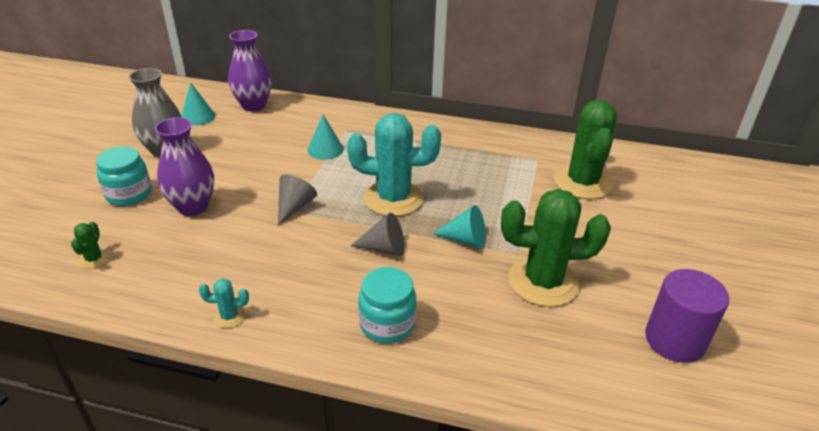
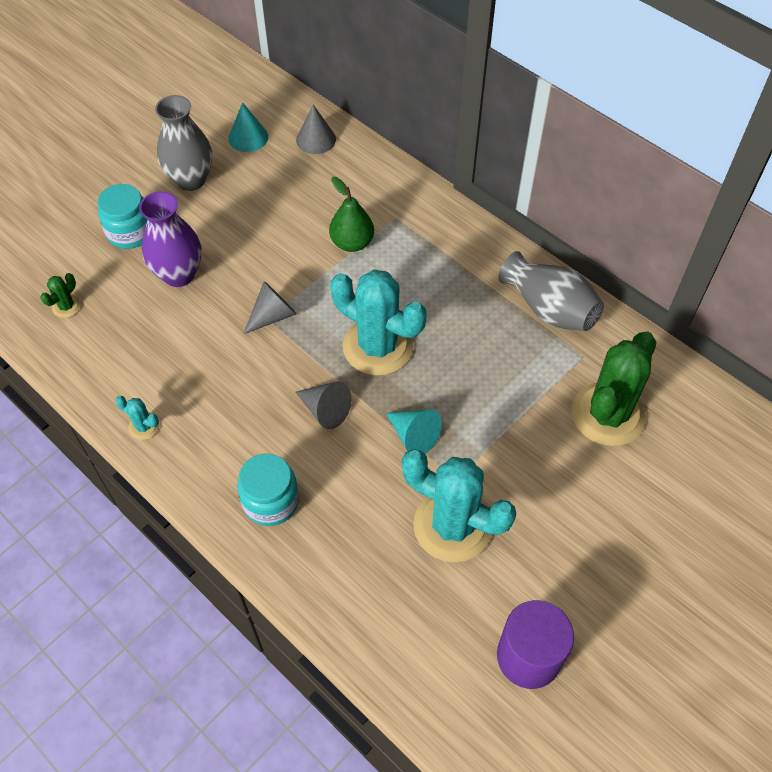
camera: 30 degrees right, 20 degrees up
purple vase [228,30,272,111] -> grey cone [296,105,336,154]
turquoise cone [308,114,344,160] -> green pear [329,177,374,252]
green cactus [501,189,611,307] -> turquoise cactus [402,449,516,562]
none -> grey vase [499,251,604,331]

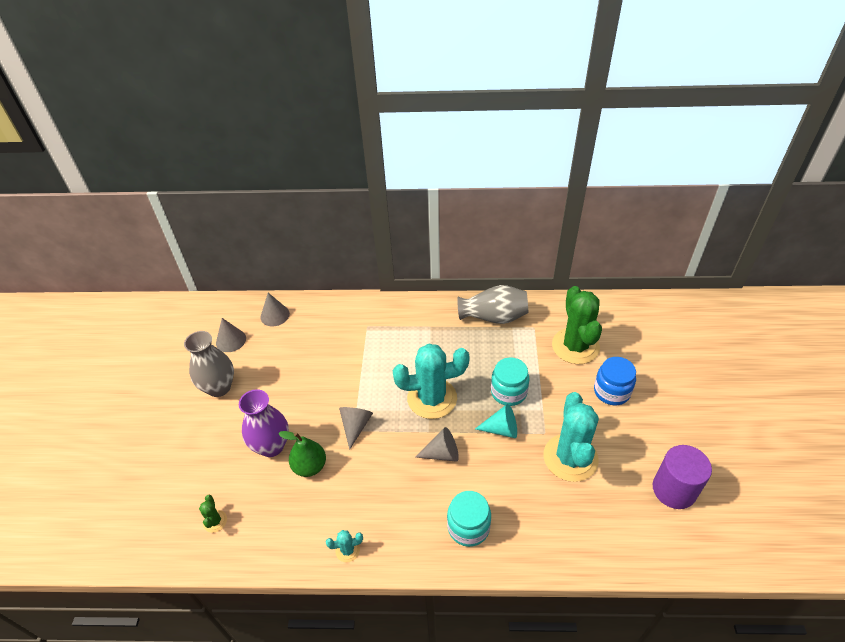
camera: 40 degrees left, 10 degrees down
turquoise jar [98,184,147,249] -> turquoise jar moved to [491,357,529,406]
turquoise cone [228,102,268,152] -> grey cone [216,318,246,352]
green pear [329,177,374,252] -> green pear moved to [278,431,326,477]
turquoise cactus [402,449,516,562] -> turquoise cactus turned 75 degrees counterclockwise [543,392,599,482]
none -> blue jar [594,357,636,405]

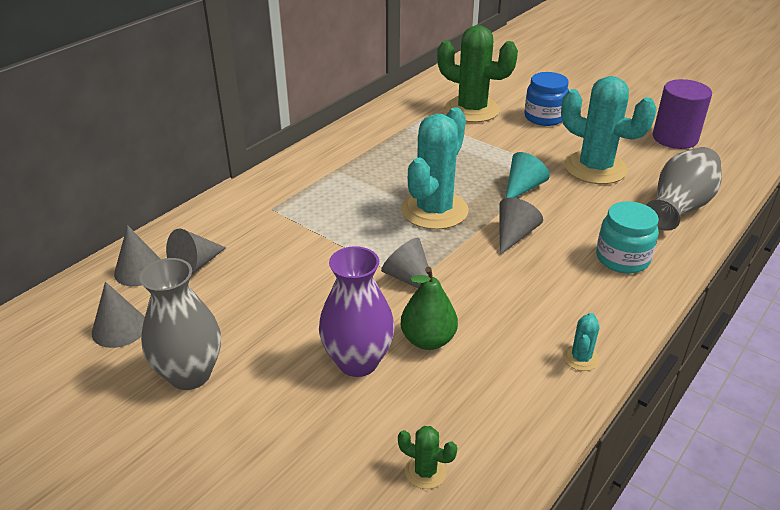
camera: 55 degrees left, 10 degrees down
grey vase [457,285,529,324] -> grey vase moved to [646,147,722,231]
turquoise jar [491,357,529,406] -> none
none -> grey cone [166,228,226,275]

